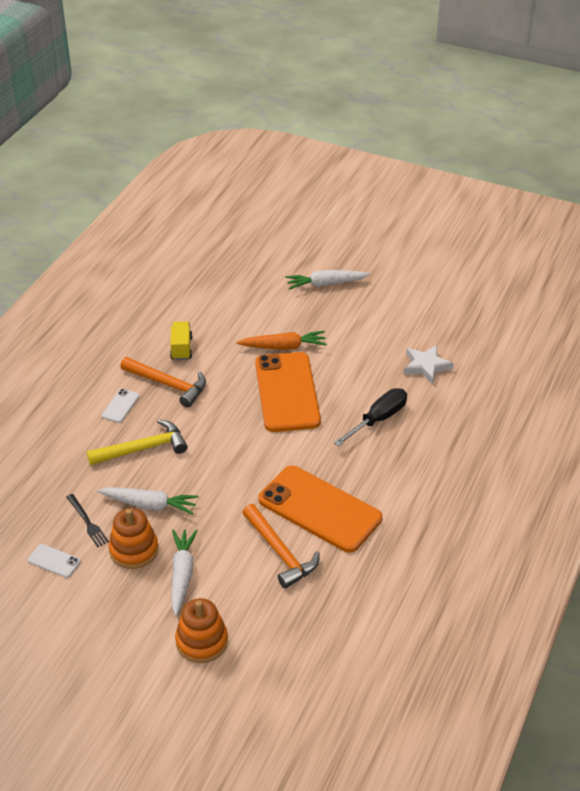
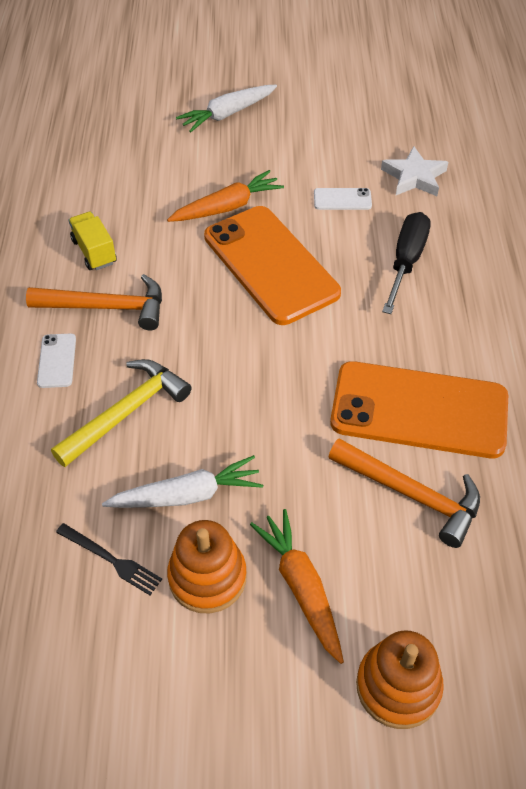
camera: 25 degrees left, 10 degrees up
white phone [28,544,81,578] -> white phone moved to [314,188,372,210]
white carrot [171,529,198,616] -> orange carrot [250,509,344,664]

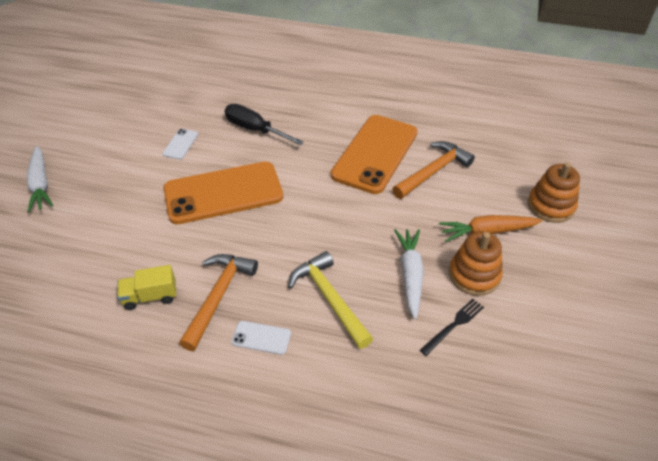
camera: 75 degrees left, 5 degrees down
orange carrot [167,170,284,222] -> none
white star [381,146,448,196] -> none

